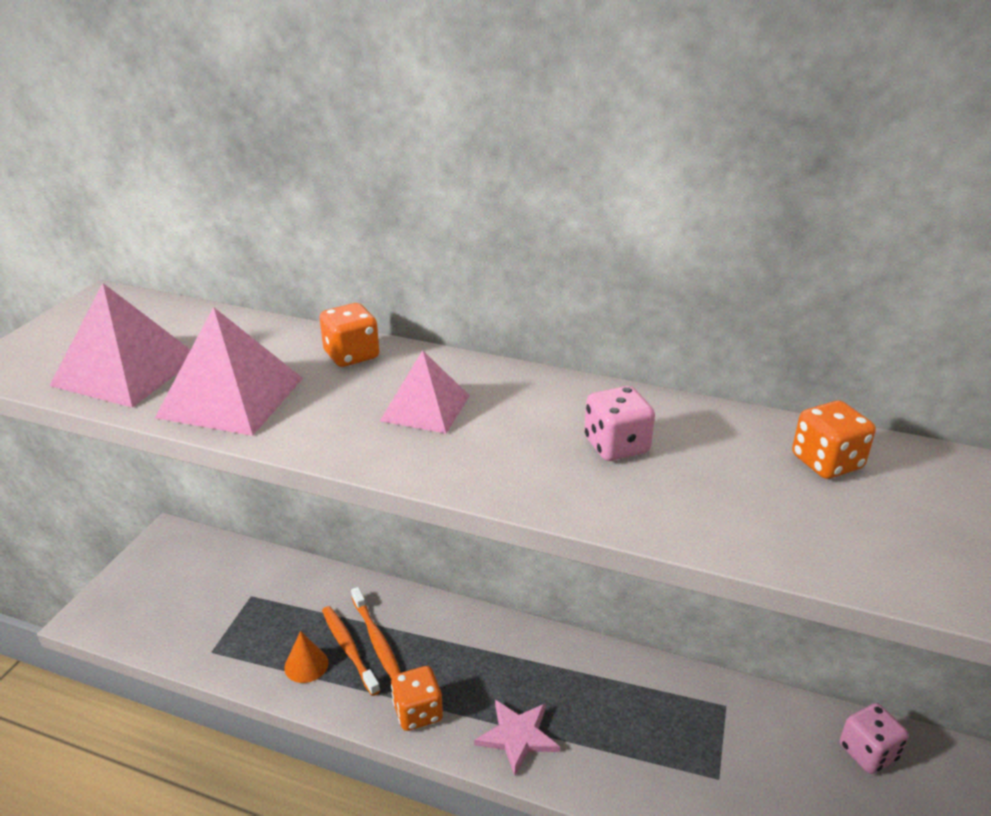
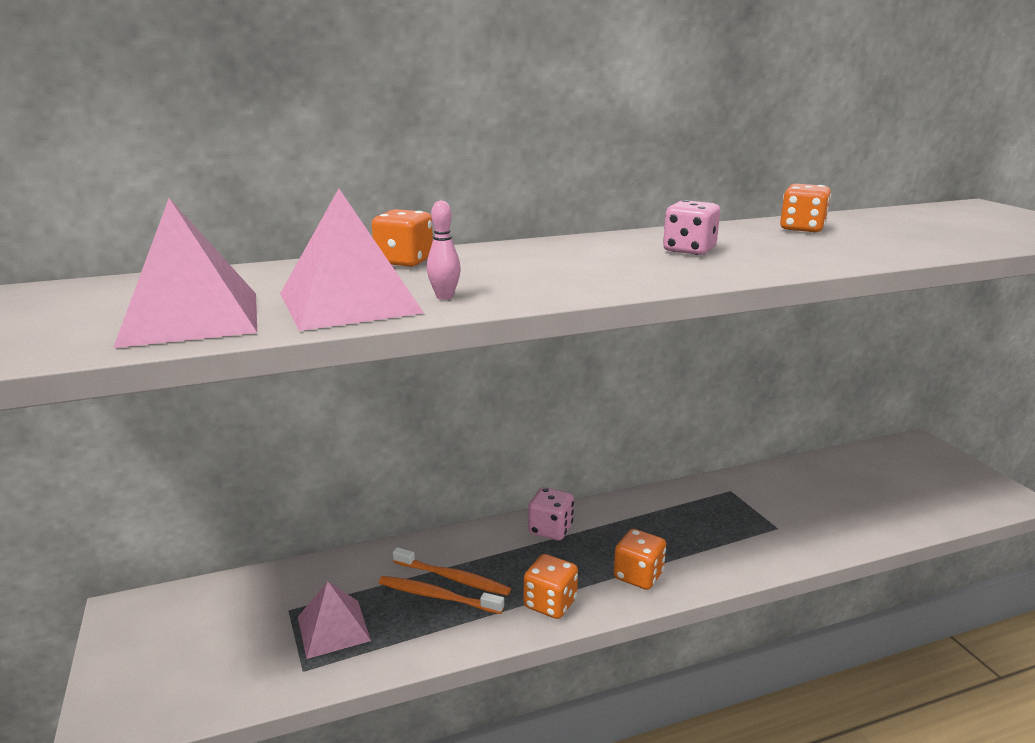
camera: 40 degrees left, 10 degrees down
orange cone [284,631,329,683] -> none
pink pyramid [380,350,470,434] -> pink pyramid moved to [298,581,371,659]
pink star [474,700,560,776] -> orange dice [614,529,666,590]
pink dice [840,703,909,774] -> pink dice moved to [528,487,574,540]
none -> pink bowling pin [427,200,461,300]

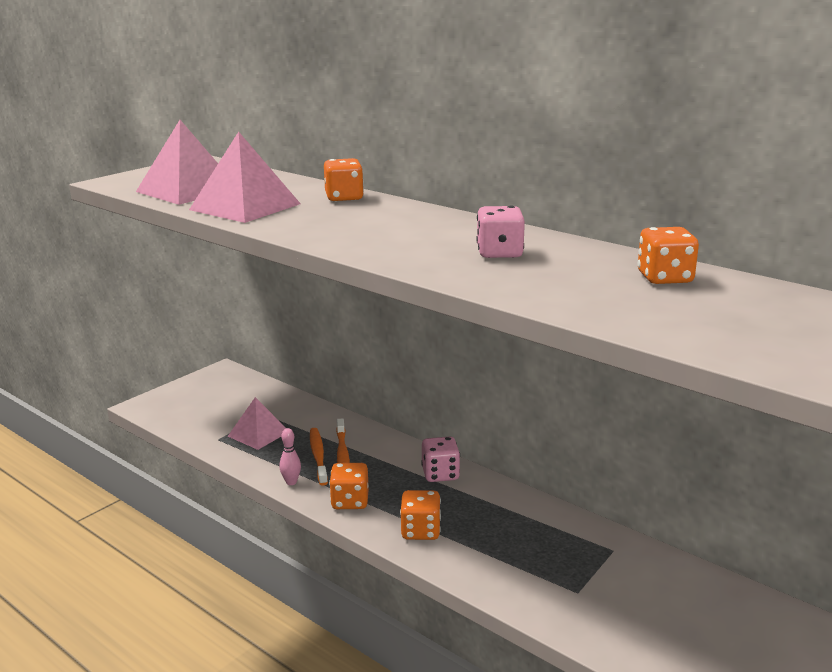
camera: 60 degrees right, 0 degrees up
pink bowling pin [427,200,461,300] -> pink bowling pin moved to [279,428,301,485]

